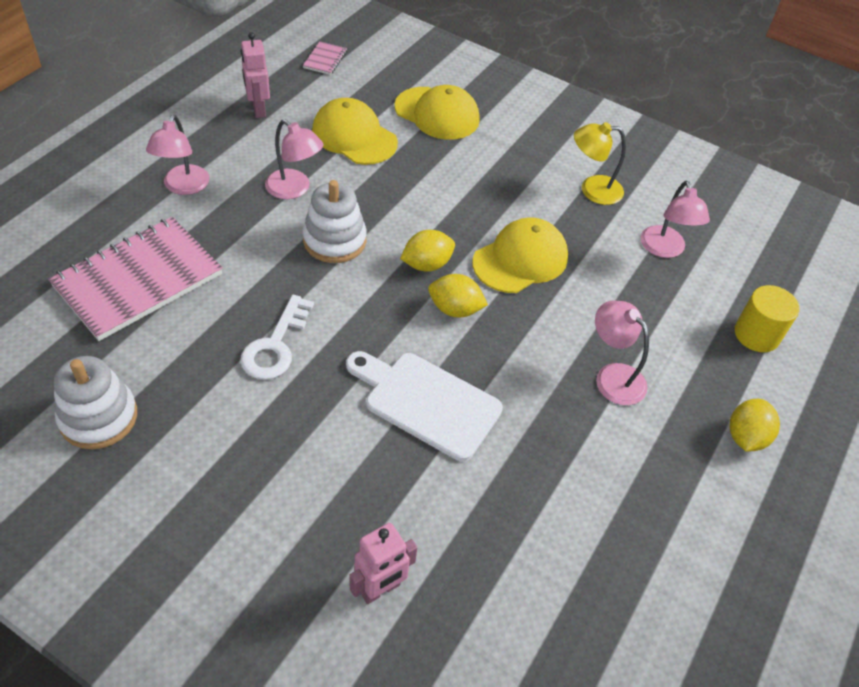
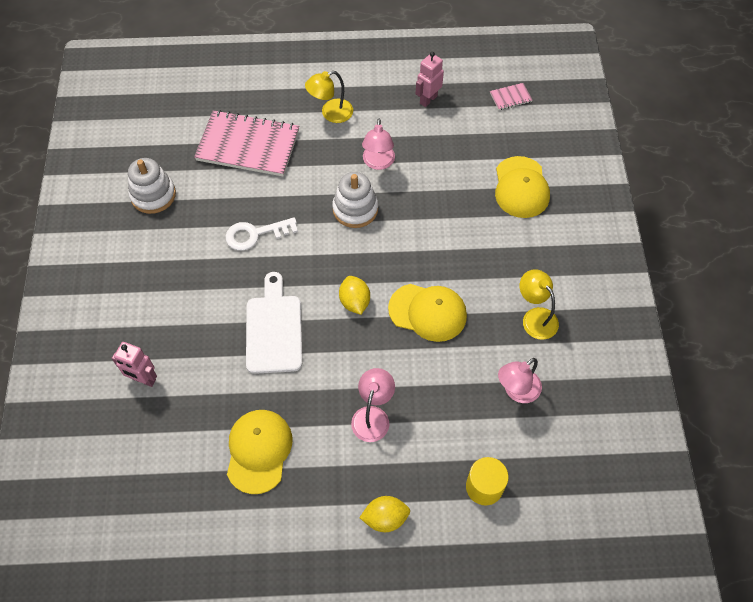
camera: 60 degrees right, 10 degrees up
pink lamp [146,115,210,195] -> yellow lamp [305,71,353,123]
yellow cap [312,98,398,165] -> yellow cap moved to [227,410,292,494]
yellow lemon [400,230,455,272] -> none

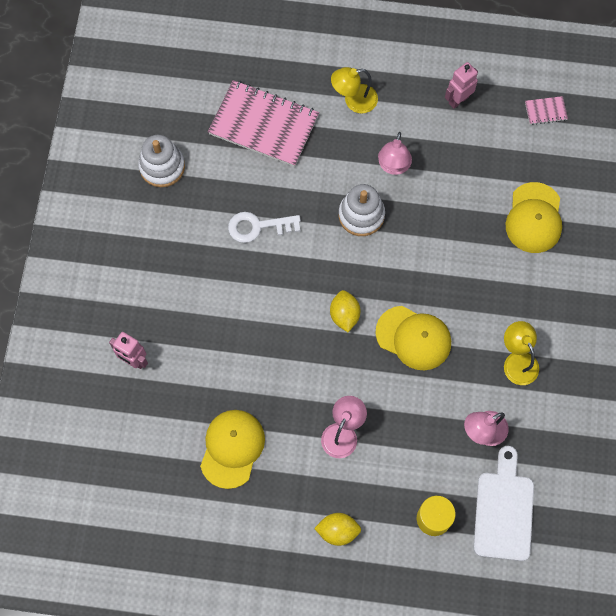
camera: 10 degrees right, 10 degrees up
white cutting board [246,272,302,374] -> white cutting board moved to [474,446,534,561]

